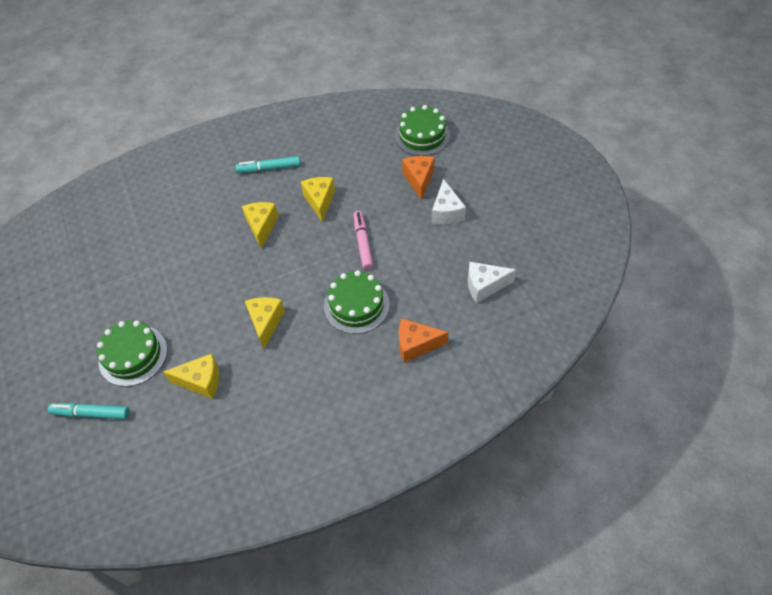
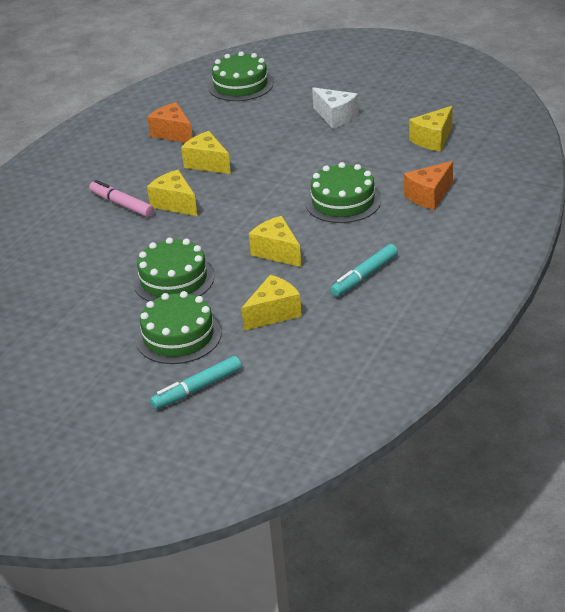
camera: 40 degrees left, 20 degrees down
turquoise marker [235,156,301,173] -> turquoise marker moved to [330,244,398,297]
pink marker [354,211,373,270] -> pink marker moved to [89,180,154,217]
orange cheese [402,156,435,200] -> orange cheese moved to [147,102,193,143]
white cheese [468,262,516,303] -> yellow cheese [409,106,453,151]
none -> green cake [133,237,214,301]

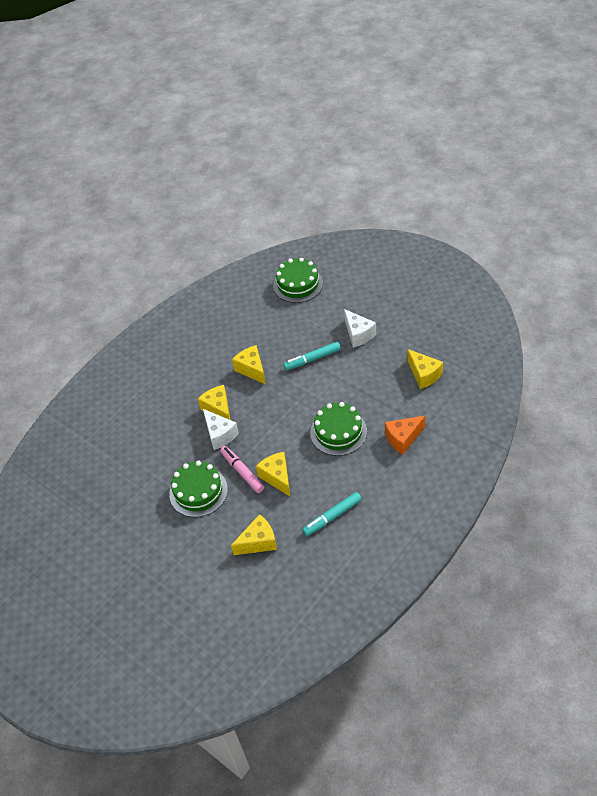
camera: 15 degrees right, 15 degrees up
pink marker [89,180,154,217] -> pink marker moved to [220,446,264,493]
green cake [136,291,221,364] -> none
orange cheese [147,102,193,143] -> none
turquoise marker [150,356,242,409] -> turquoise marker moved to [284,342,341,370]
yellow cheese [409,106,453,151] -> yellow cheese turned 90 degrees counterclockwise [407,349,443,389]
none -> white cheese [203,409,239,450]

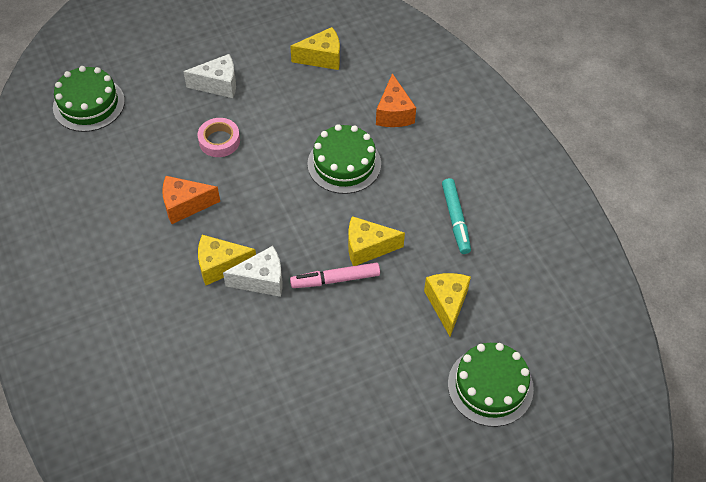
camera: 70 degrees left, 5 degrees up
green cake [169,461,228,517] -> green cake moved to [448,343,534,427]
yellow cheese [232,345,266,384] -> orange cheese [162,176,220,224]
turquoise marker [284,342,341,370] -> pink tape [197,118,240,157]

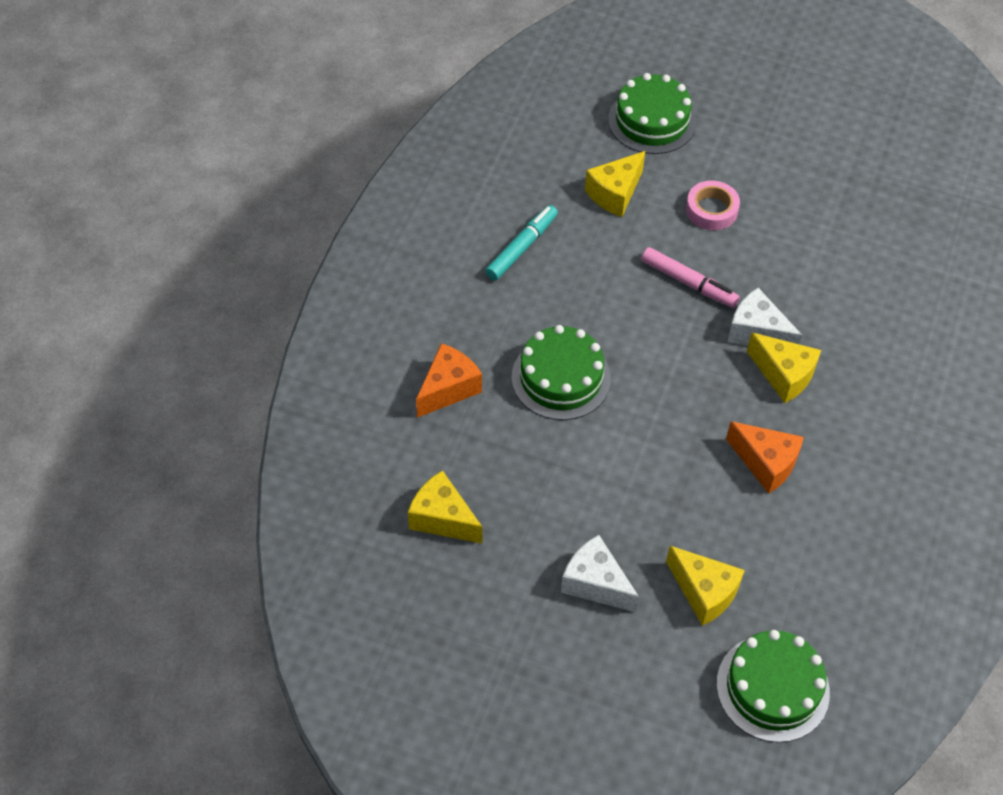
camera: 135 degrees left, 0 degrees up
pink tape [197,118,240,157] -> pink tape moved to [686,181,740,230]
yellow cheese [348,216,405,266] -> yellow cheese moved to [666,546,745,626]

